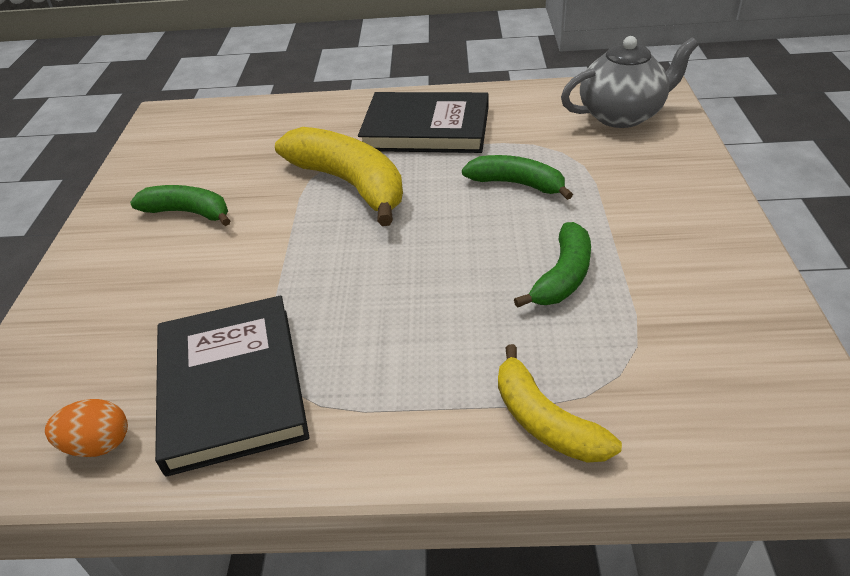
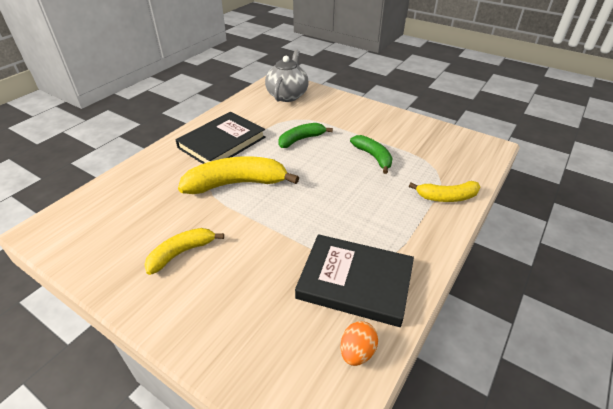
camera: 60 degrees left, 0 degrees up
green banana [130,185,230,226] -> yellow banana [144,228,224,275]

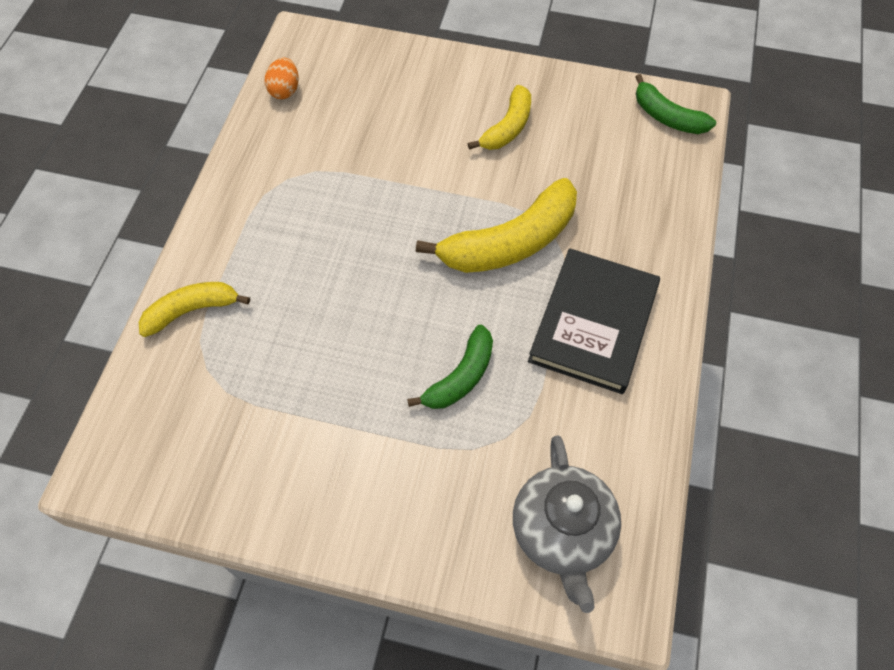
camera: 160 degrees right, 20 degrees up
black book [295,234,414,327] -> none
green banana [350,135,393,174] -> green banana moved to [635,74,716,134]

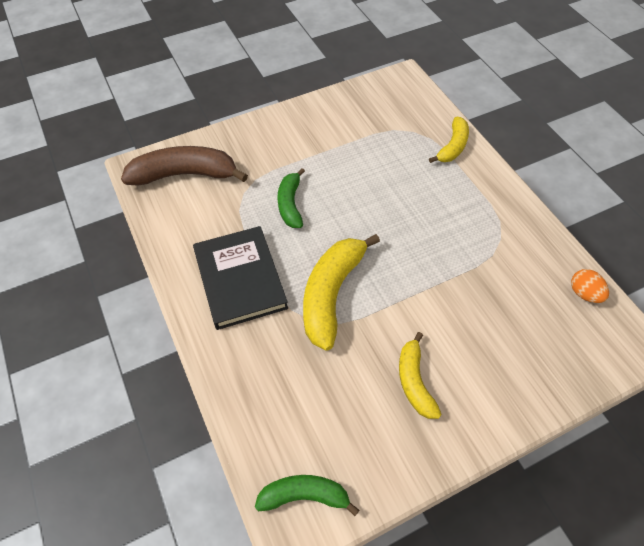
camera: 140 degrees right, 5 degrees down
grey teapot [513,436,621,613] -> brown banana [121,146,248,186]

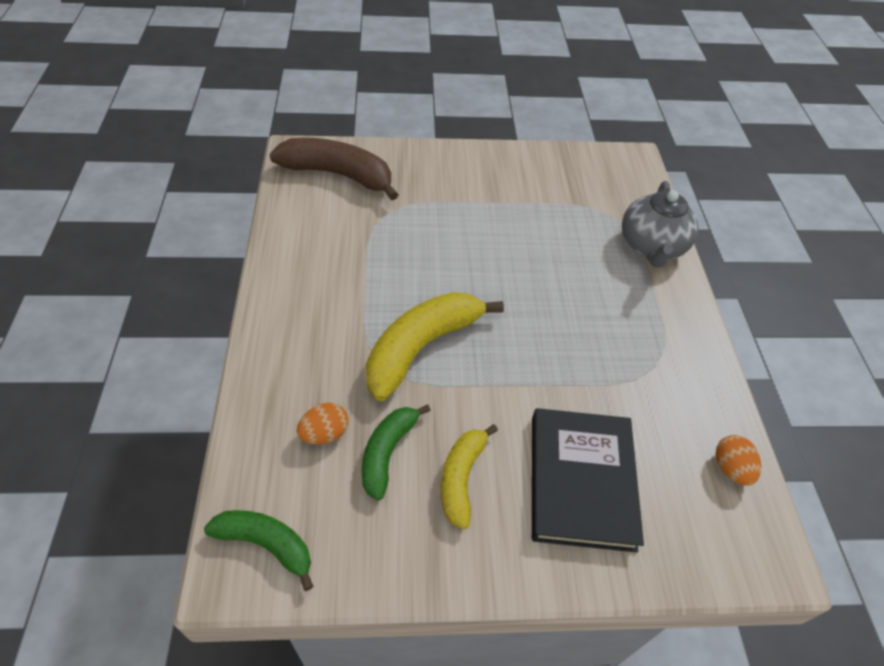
camera: 20 degrees right, 5 degrees down
black book [193,226,288,330] -> black book moved to [532,408,644,552]
green banana [277,168,305,228] -> green banana moved to [362,405,431,500]
yellow banana [429,117,469,163] -> grey teapot [622,181,698,268]
none -> orange egg [297,403,348,444]

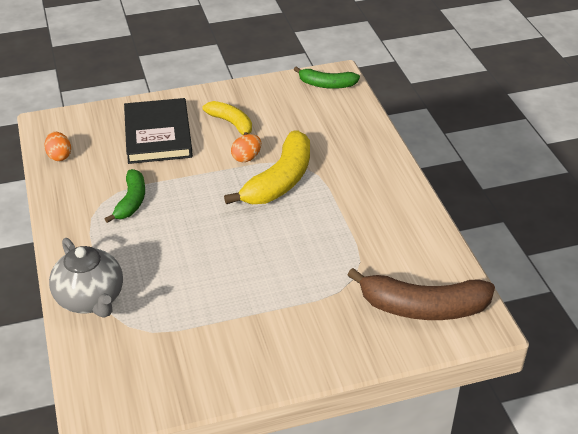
camera: 170 degrees right, 10 degrees down
orange egg [297,403,348,444] -> orange egg moved to [231,134,261,162]
green banana [362,405,431,500] -> green banana moved to [105,169,145,223]
yellow banana [441,424,498,529] -> yellow banana turned 45 degrees counterclockwise [203,101,252,135]
grey teapot [622,181,698,268] -> grey teapot turned 150 degrees clockwise [49,238,123,317]

